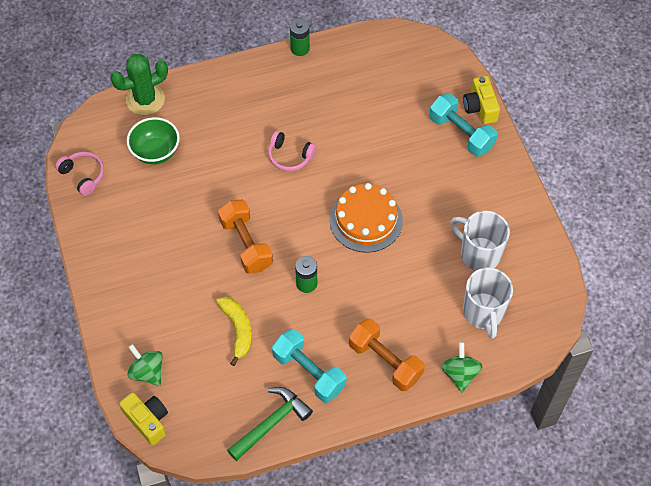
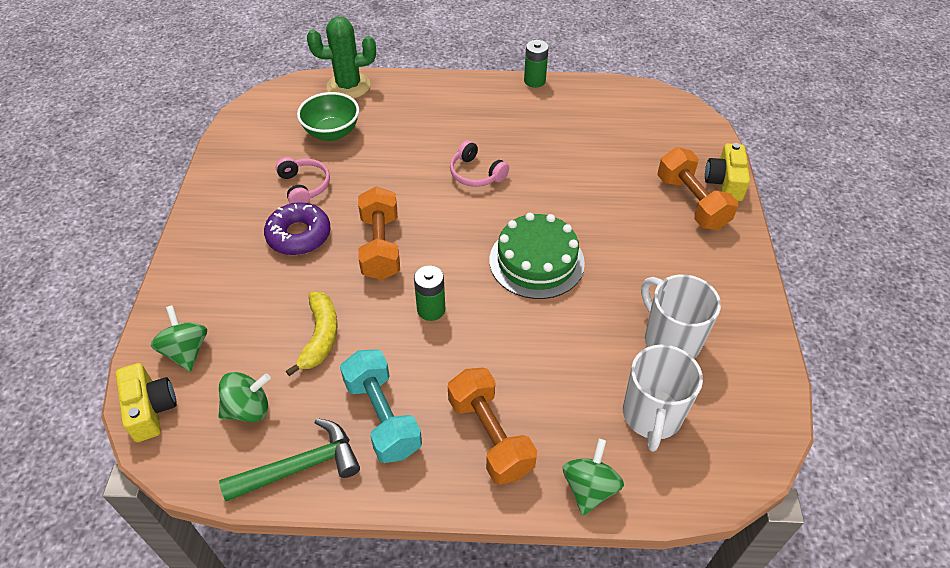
camera: 20 degrees right, 10 degrees down
pink headphones [55,152,104,196] -> pink headphones moved to [276,157,330,204]
orange cake [330,183,403,253] -> green cake [489,213,585,299]
turquoise dumbbell [429,93,497,157] -> orange dumbbell [657,147,738,230]
none -> green spinning top [219,372,271,422]
none -> purple donut [264,202,331,255]

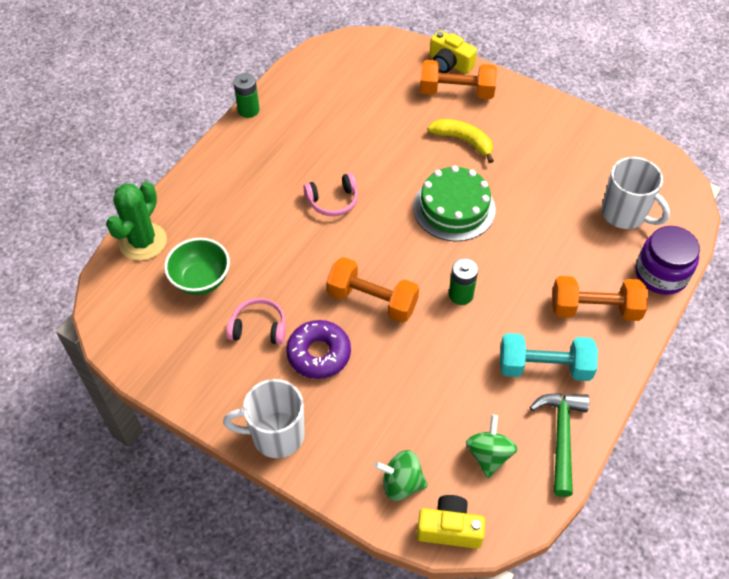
camera: 60 degrees left, 5 degrees up
yellow banana [286,292,338,376] -> yellow banana moved to [427,119,494,163]
green spinning top [563,439,624,515] -> purple jar [635,226,700,295]
white mug [641,274,721,359] -> white mug moved to [223,379,305,458]

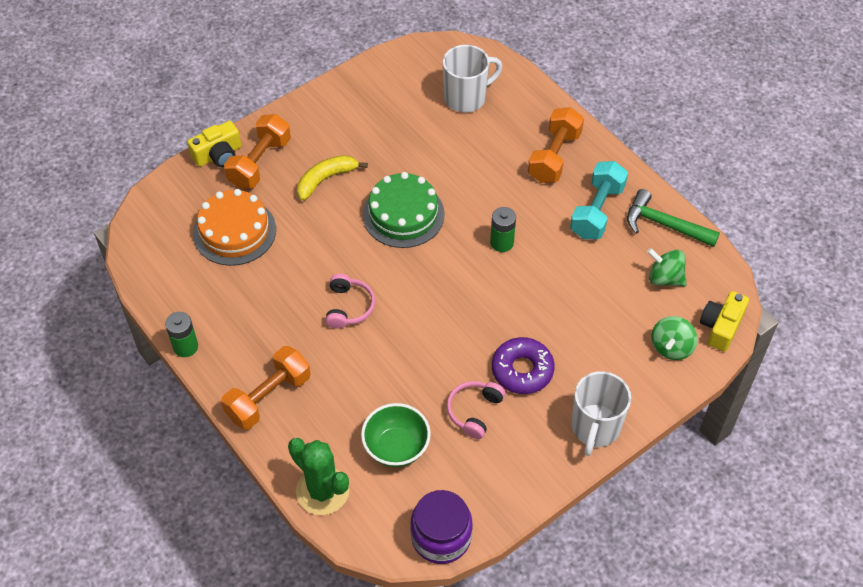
camera: 70 degrees left, 0 degrees up
orange dumbbell [326,257,419,323] -> orange dumbbell moved to [221,346,311,430]
purple jar [635,226,700,295] -> purple jar moved to [410,490,472,564]
none -> orange cake [193,189,276,266]

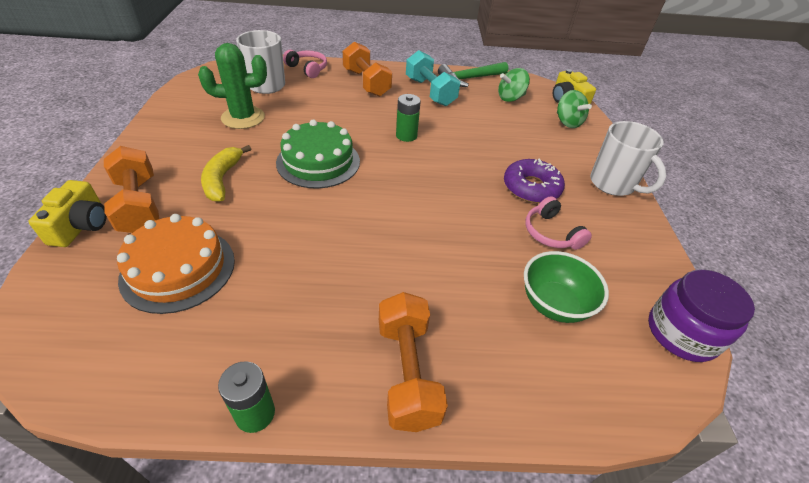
camera: 55 degrees left, 10 degrees down
green cactus [288,438,349,515] -> green cactus moved to [198,43,267,129]
pink headphones [326,274,375,329] -> pink headphones moved to [283,50,327,78]

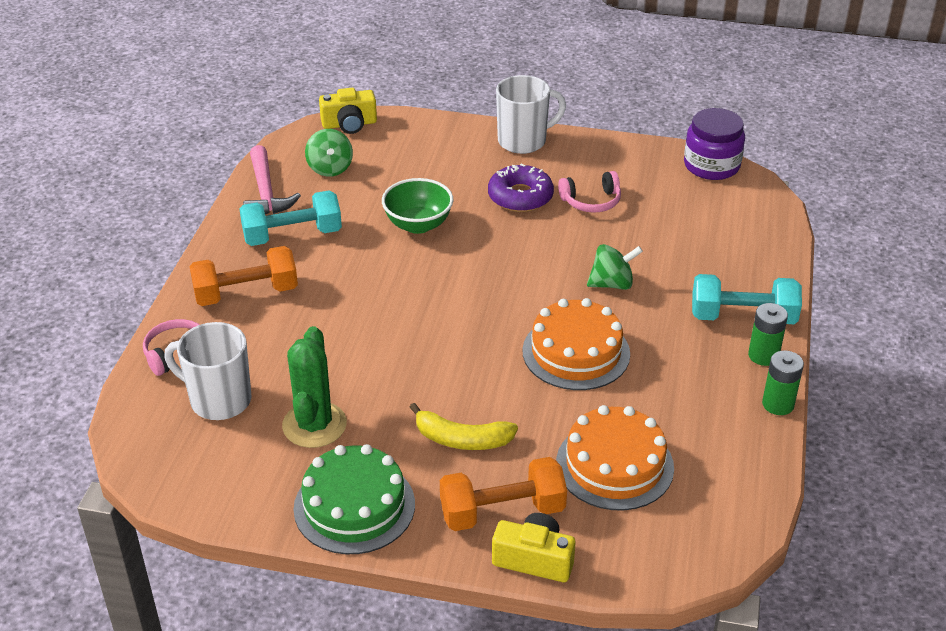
camera: 75 degrees left, 5 degrees down
green cake [276,120,360,189] -> green cake moved to [293,444,415,554]
orange dumbbell [379,292,448,432] -> turquoise dumbbell [692,274,802,324]
green battery [396,94,421,142] -> green battery moved to [748,303,788,366]
green hammer [438,62,508,87] -> pink hammer [243,145,301,214]
green bowl [524,251,609,323] -> green bowl moved to [382,178,453,234]
green spinning top [557,90,592,128] -> green spinning top moved to [587,244,643,290]
none -> orange cake [522,298,630,390]

